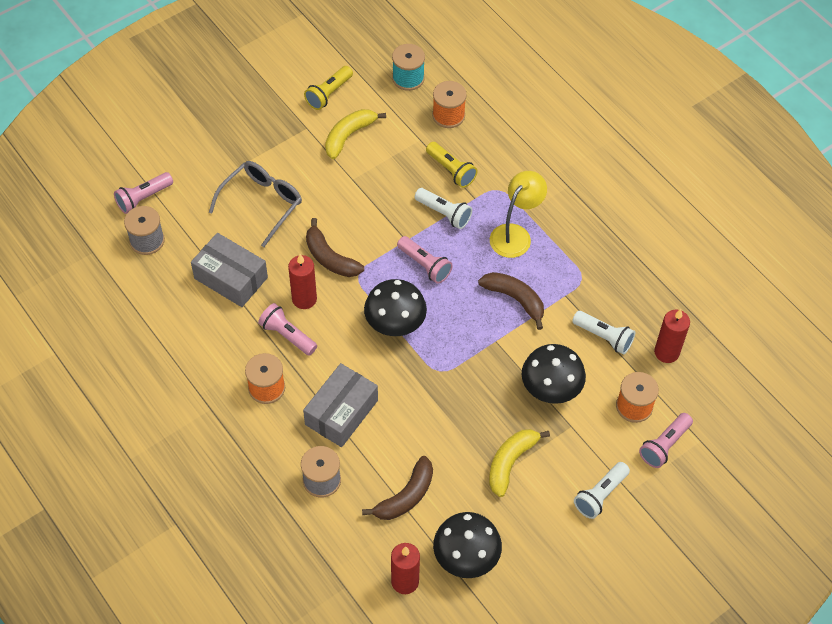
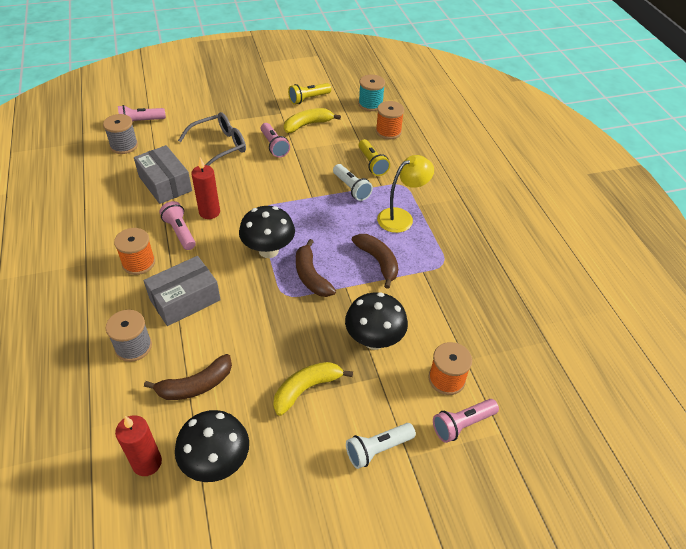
camera: 20 degrees right, 10 degrees down
brown banana [306,218,364,277] -> brown banana moved to [296,239,336,297]
pink flashlight [397,236,453,284] -> pink flashlight moved to [261,123,290,158]
white flashlight [572,311,635,355] -> none
red candle [654,309,690,363] -> none

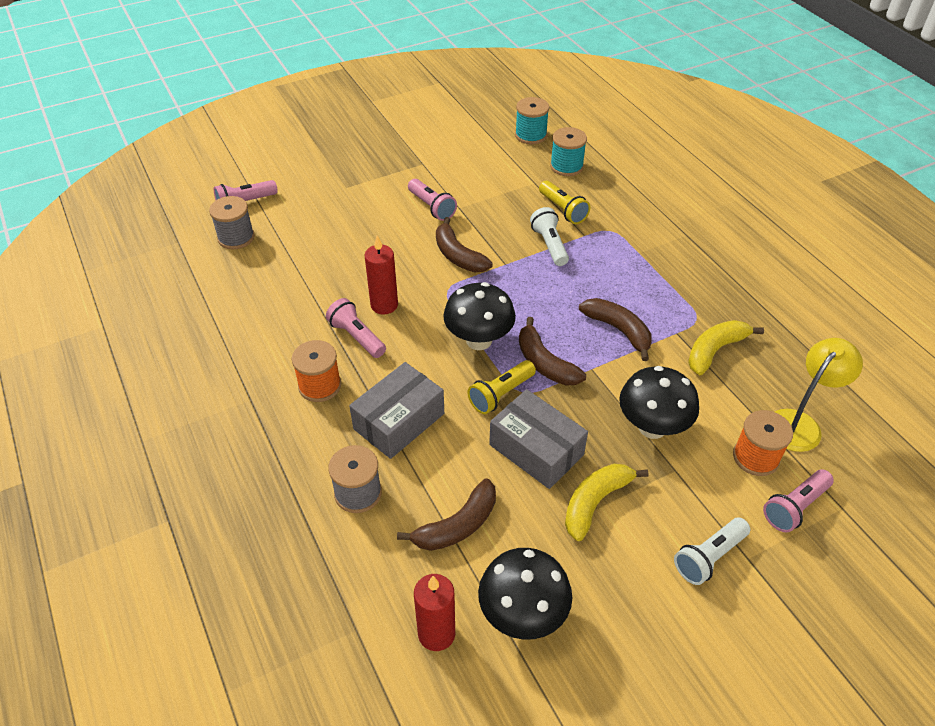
camera: 10 degrees left, 0 degrees up
grey box [134,145,192,204] -> grey box moved to [489,389,588,489]
grey glasses [178,112,246,166] -> none
yellow banana [284,108,341,133] -> yellow banana moved to [688,320,764,375]
yellow flashlight [288,83,331,104] -> yellow flashlight moved to [468,360,536,414]
white flashlight [333,164,373,201] -> white flashlight turned 150 degrees counterclockwise [530,207,569,266]
orange spool [376,101,404,139] -> turquoise spool [550,127,587,176]
yellow lamp [377,155,434,233] -> yellow lamp moved to [775,338,863,452]
none -> brown banana [436,217,493,272]

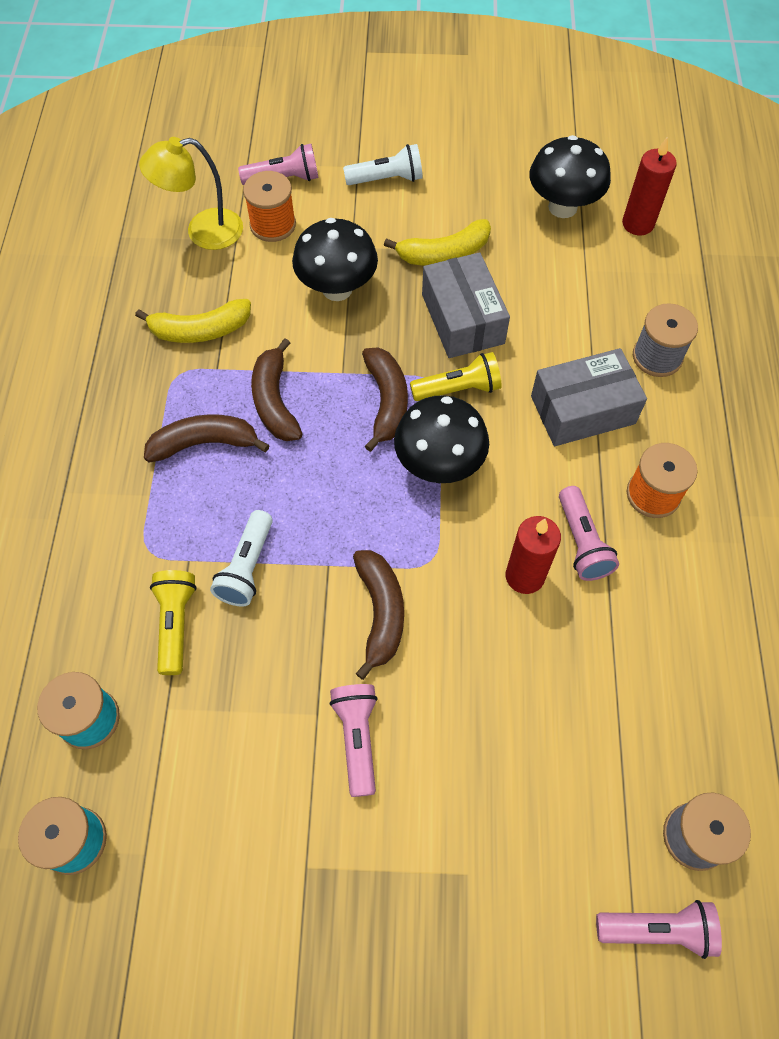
camera: 150 degrees left, 15 degrees up
brown banana [397,478,496,551] -> brown banana moved to [144,414,270,462]

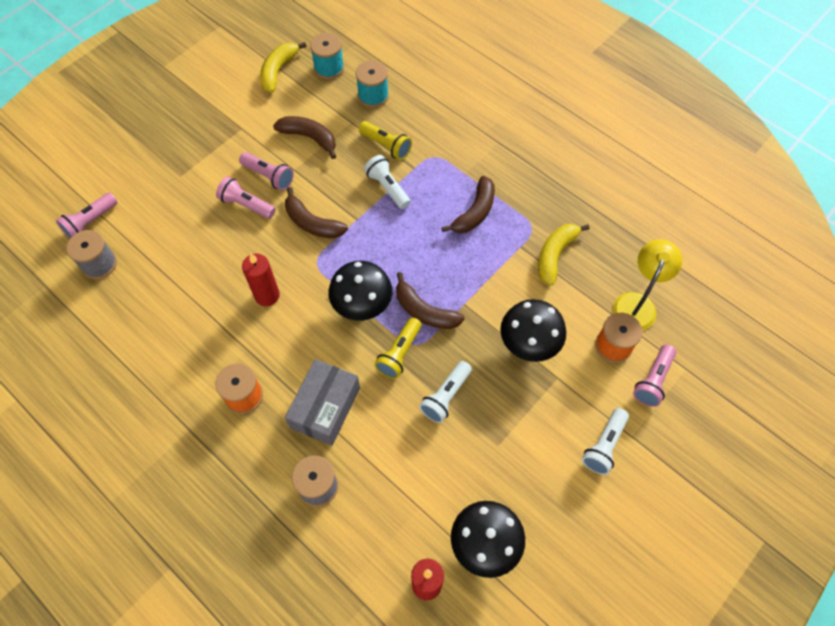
camera: 130 degrees right, 0 degrees up
brown banana [251,338,303,441] -> brown banana moved to [273,116,336,159]
yellow banana [384,219,491,265] -> yellow banana moved to [260,42,307,93]
grey box [422,252,510,358] -> white flashlight [419,361,472,423]
pink flashlight [559,486,619,581] -> pink flashlight moved to [216,176,276,219]

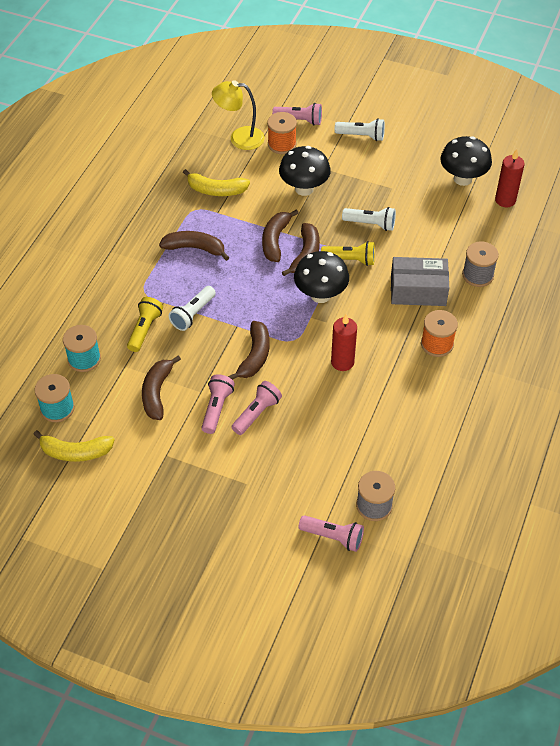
camera: 110 degrees left, 10 degrees down
pink flashlight [216,176,276,219] -> pink flashlight turned 150 degrees counterclockwise [231,381,282,435]
none -> brown banana [262,209,299,262]

